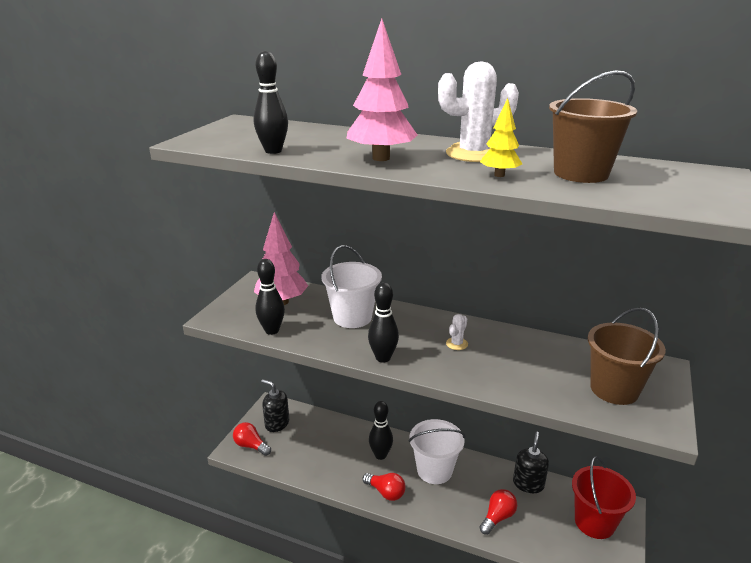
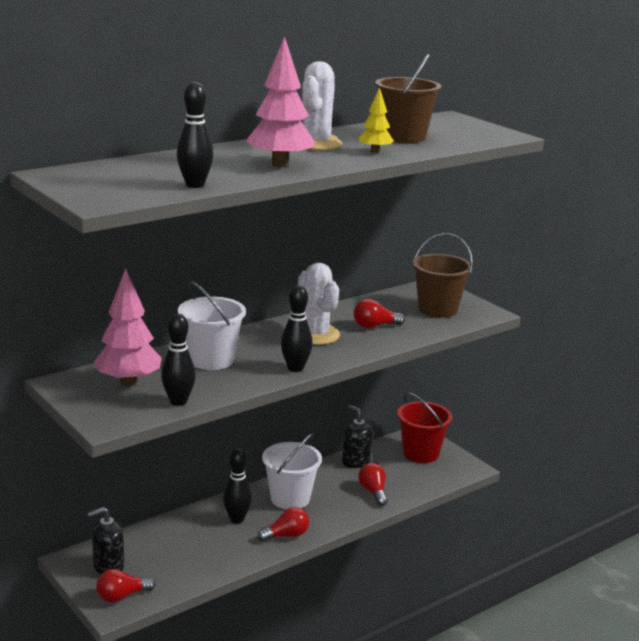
camera: 60 degrees left, 5 degrees down
white cactus [446,314,468,350] -> white cactus [298,263,340,345], size x2.19
none -> red light bulb [354,299,405,328]

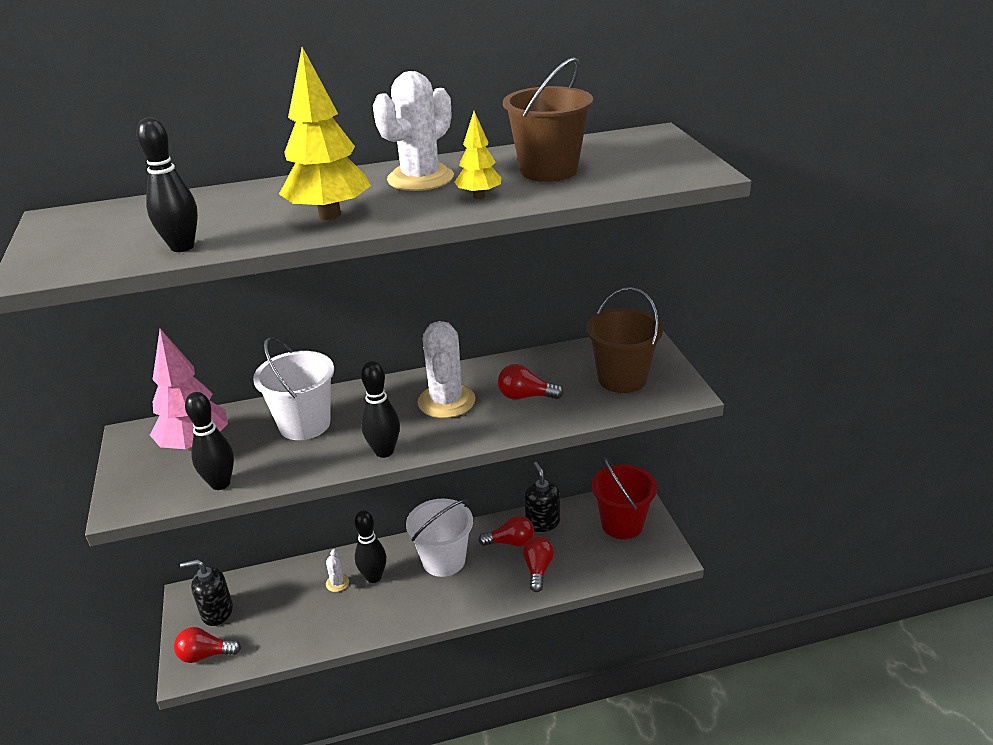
camera: 25 degrees right, 10 degrees up
pink tree [246,36,314,167] -> yellow tree [279,47,371,220]
red light bulb [257,507,309,542] -> red light bulb moved to [479,516,534,547]
none -> white cactus [326,549,349,592]

